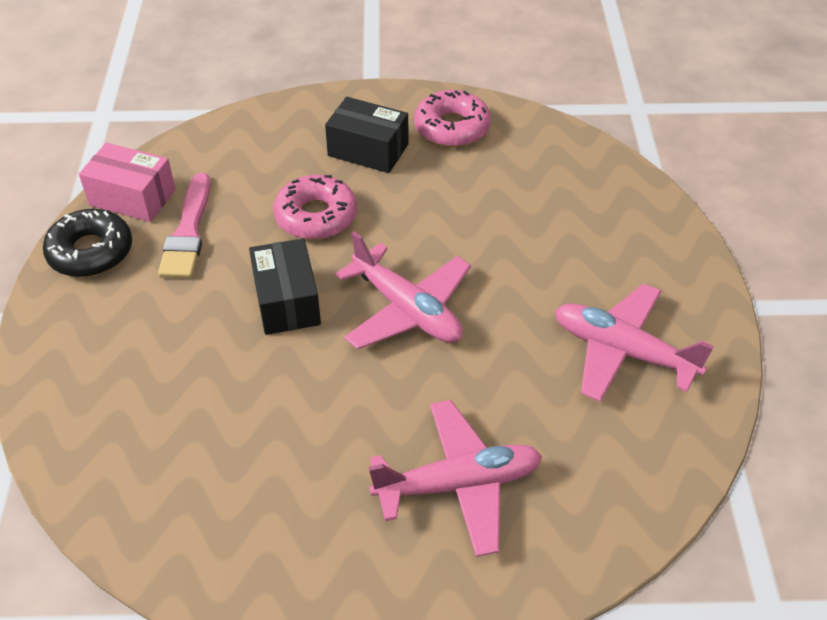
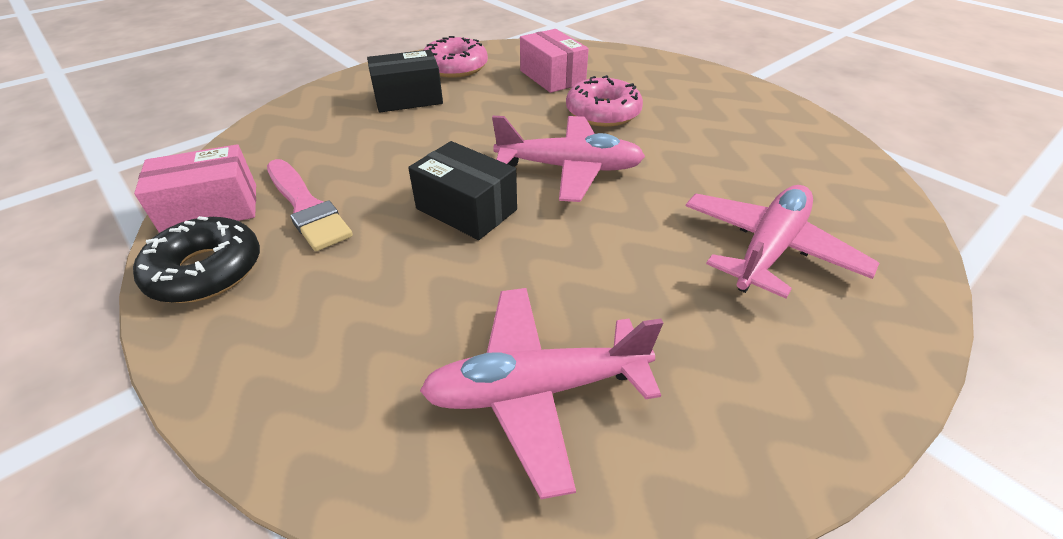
camera: 40 degrees left, 5 degrees down
pink donut [273,175,357,240] -> pink donut moved to [566,75,643,127]
pink plane [555,283,714,402] -> pink plane moved to [420,288,663,499]
none -> pink box [520,29,589,93]

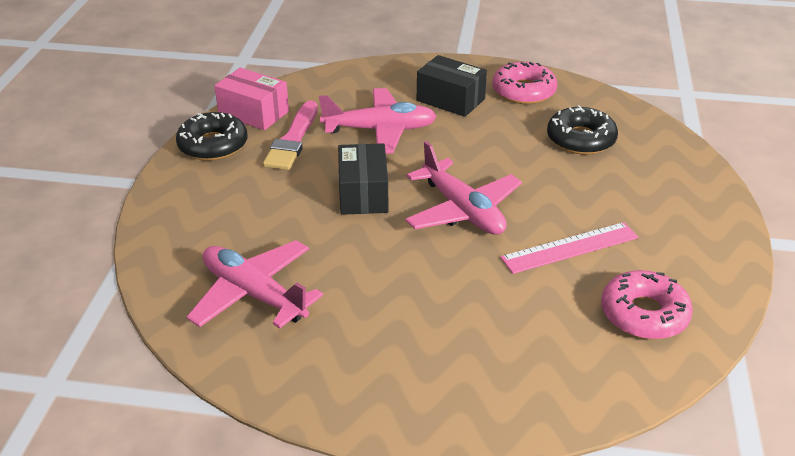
camera: 50 degrees right, 5 degrees down
pink box [520,29,589,93] -> black donut [547,105,618,155]
pink donut [566,75,643,127] -> pink donut moved to [601,270,693,339]
pink plane [685,185,879,299] -> pink plane moved to [319,88,437,154]
none -> pink ruler [500,222,639,274]

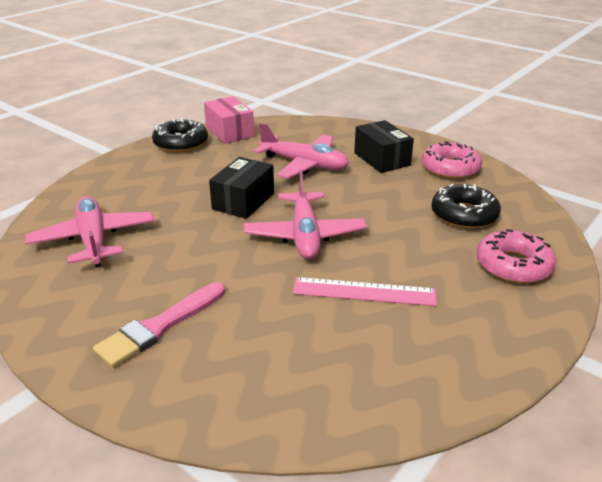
camera: 30 degrees right, 5 degrees down
pink brush [263,100,318,170] -> pink brush moved to [93,282,225,368]
pink donut [601,270,693,339] -> pink donut moved to [477,229,556,284]

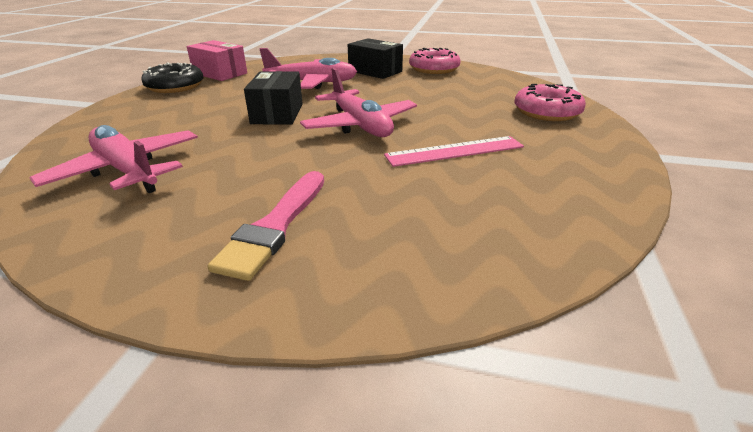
camera: 25 degrees left, 0 degrees up
black donut [431,184,501,229] -> none

